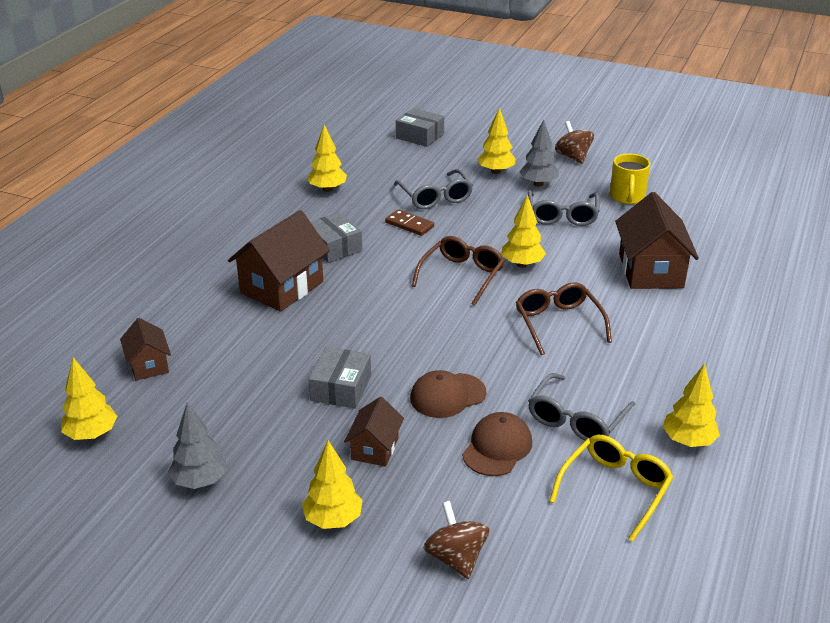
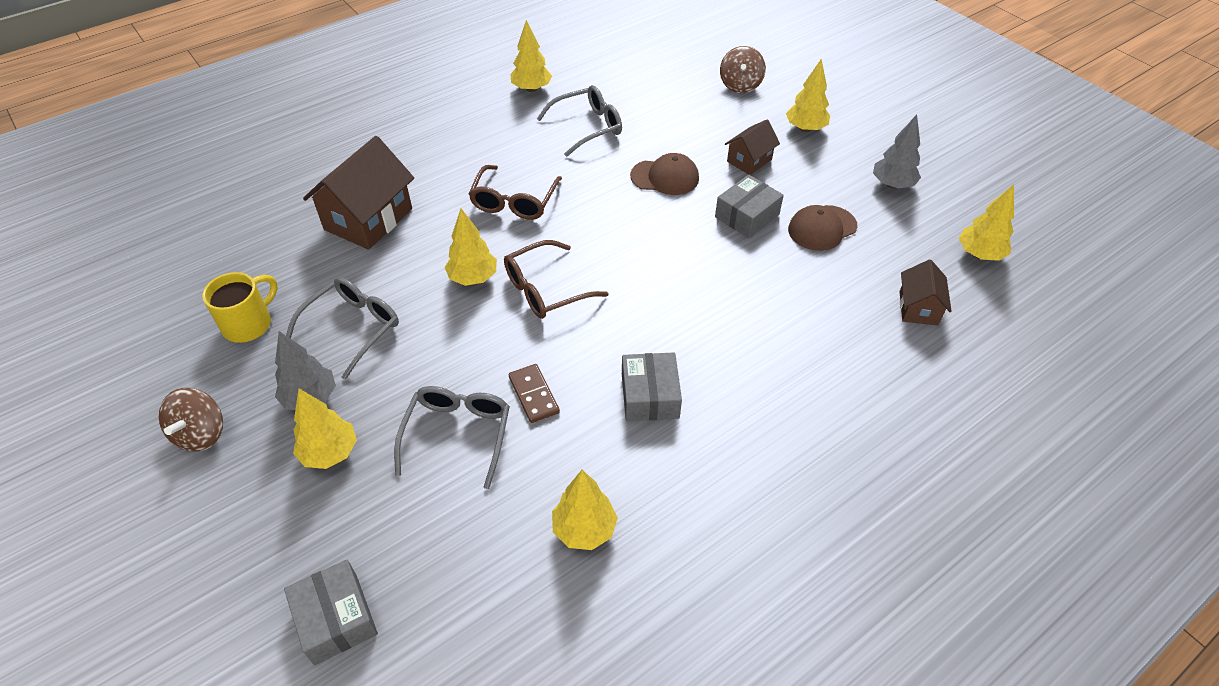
camera: 150 degrees left, 15 degrees up
brown house [228,210,330,312] -> none
brown cap [462,412,532,476] -> brown cap moved to [788,205,857,251]
yellow glasses [549,435,674,542] -> none

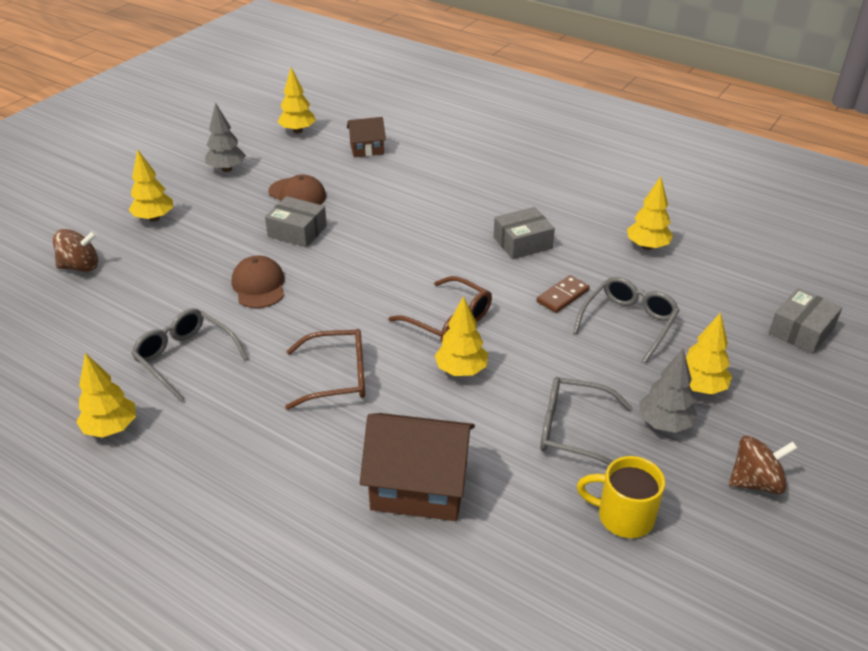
camera: 110 degrees left, 10 degrees down
grey glasses [394,386,510,489] -> grey glasses turned 135 degrees clockwise [573,277,680,363]
brown house [725,120,780,175] -> none

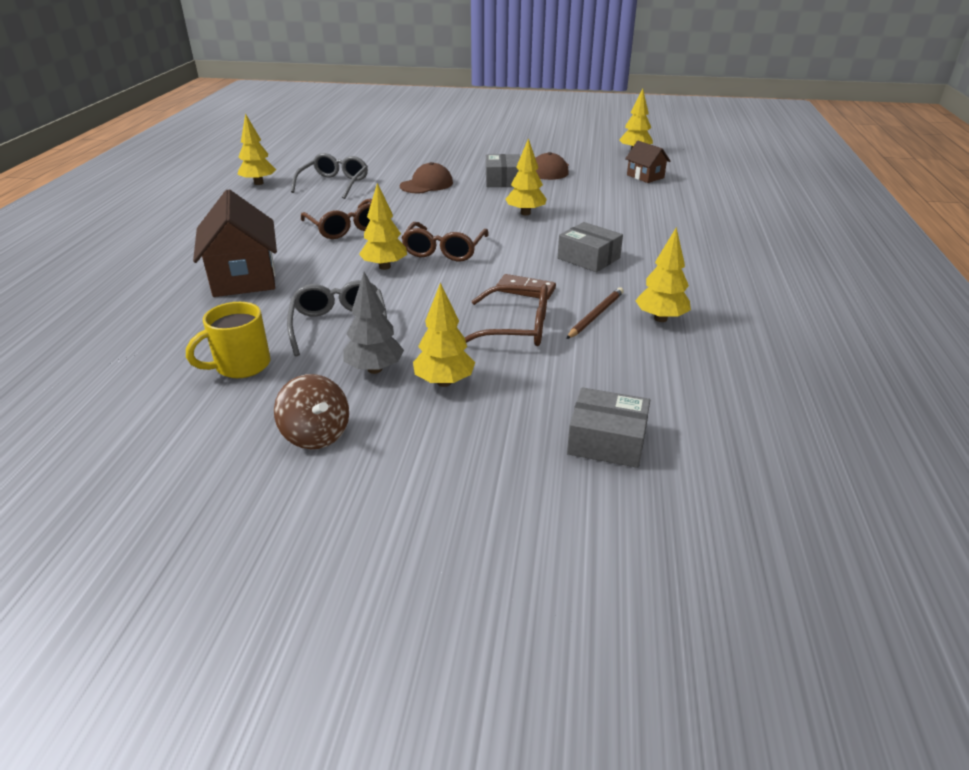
camera: 65 degrees right, 5 degrees down
brown spinning top [53,229,98,272] -> none
yellow tree [129,149,173,222] -> yellow tree moved to [505,138,547,215]
grey tree [205,102,246,172] -> none
grey glasses [573,277,680,363] -> brown glasses [465,284,548,346]
yellow mug [577,456,665,538] -> yellow mug turned 120 degrees counterclockwise [186,302,271,378]
none -> brown pencil [566,287,624,339]

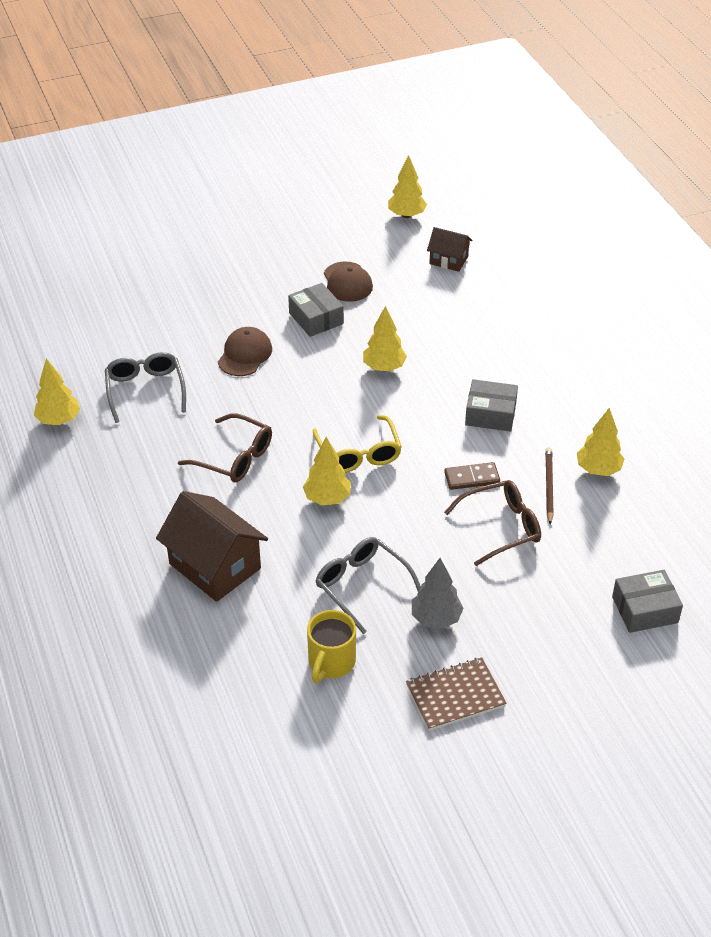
camera: 30 degrees left, 10 degrees up
brown spinning top [274,374,349,449] -> brown notebook [406,657,507,731]
brown glasses [401,222,489,261] -> yellow glasses [313,415,402,473]
yellow tree [413,283,475,387] -> none

